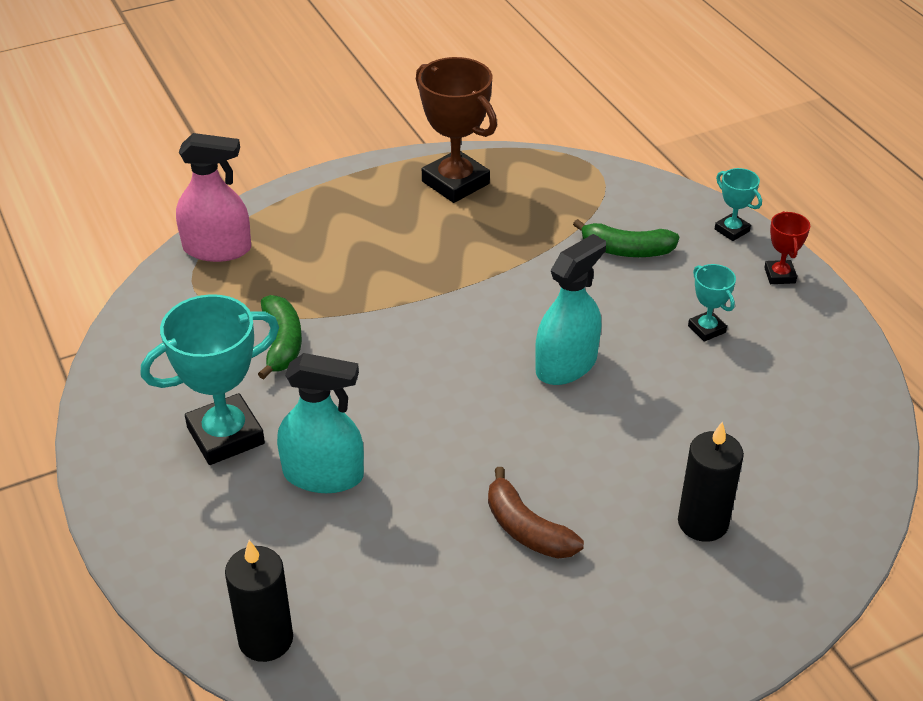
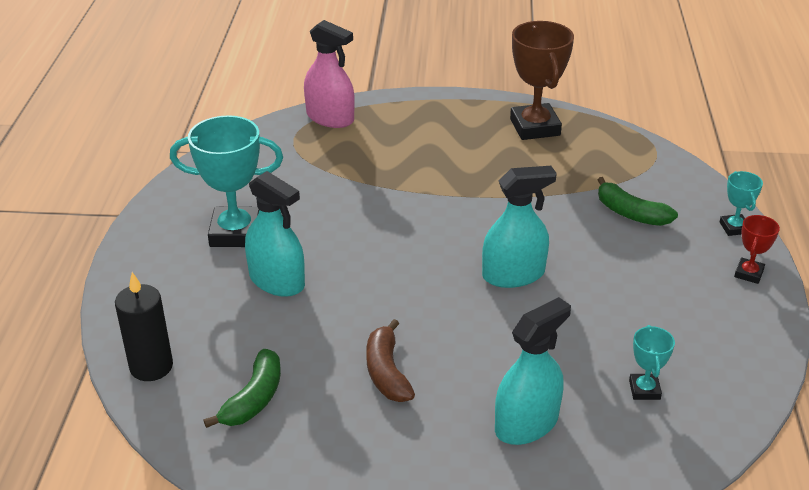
camera: 30 degrees right, 5 degrees down
green banana [258,295,302,380] -> green banana moved to [203,349,281,428]
black candle [678,422,744,542] -> turquoise spray bottle [495,297,571,445]
turquoise trophy [688,264,736,342] -> turquoise trophy moved to [629,325,675,400]

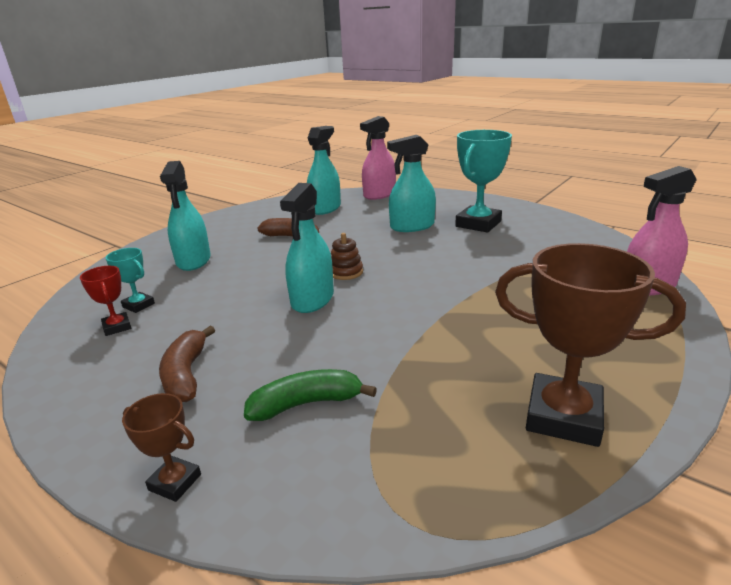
camera: 125 degrees right, 10 degrees down
black candle [115,272,173,381] -> pink spray bottle [360,116,396,200]
green banana [203,349,281,428] -> turquoise spray bottle [307,126,341,215]
turquoise trophy [720,171,763,236] -> brown trophy [122,393,201,502]
red trophy [734,215,780,284] -> red trophy moved to [80,266,131,336]
none -> brown banana [159,326,215,402]
none -> brown stacking toy [331,233,363,280]

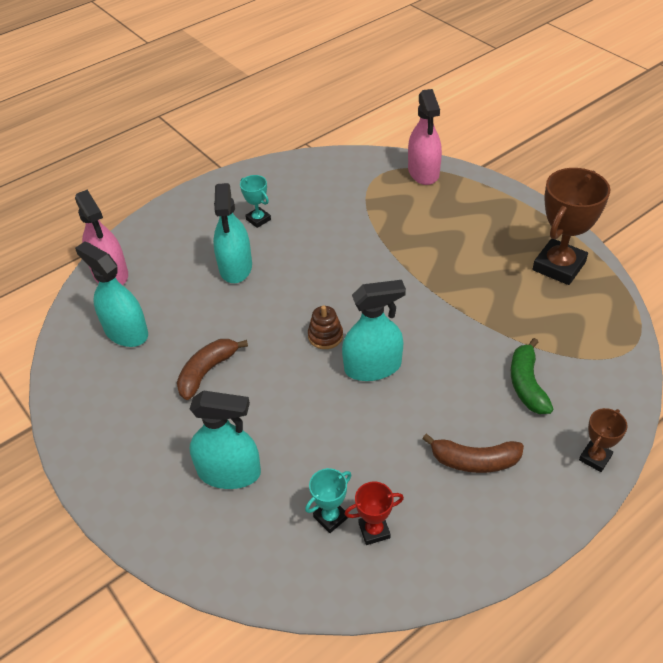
camera: 75 degrees left, 20 degrees up
turquoise spray bottle [280,183,334,313] -> turquoise spray bottle turned 45 degrees counterclockwise [342,280,406,381]
turquoise trophy [455,130,512,233] -> turquoise trophy [240,175,271,228], size x0.50

